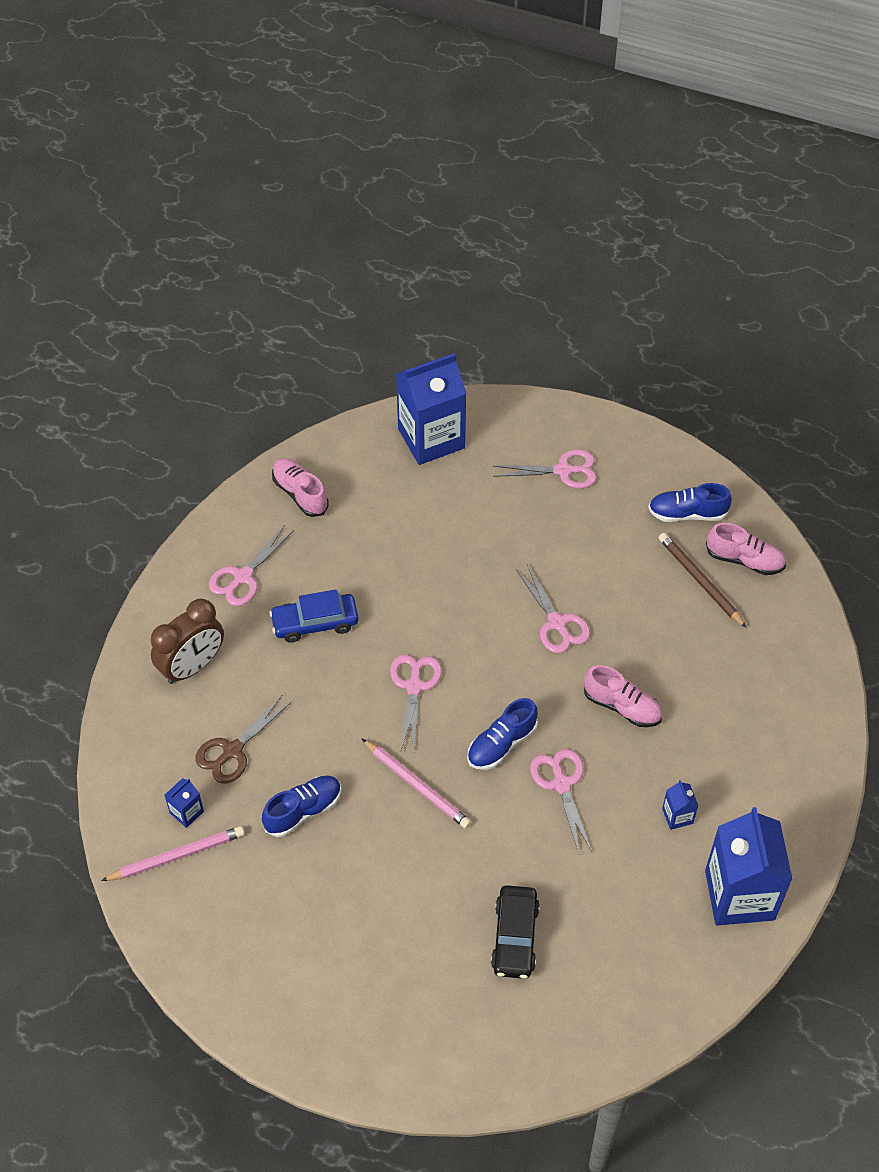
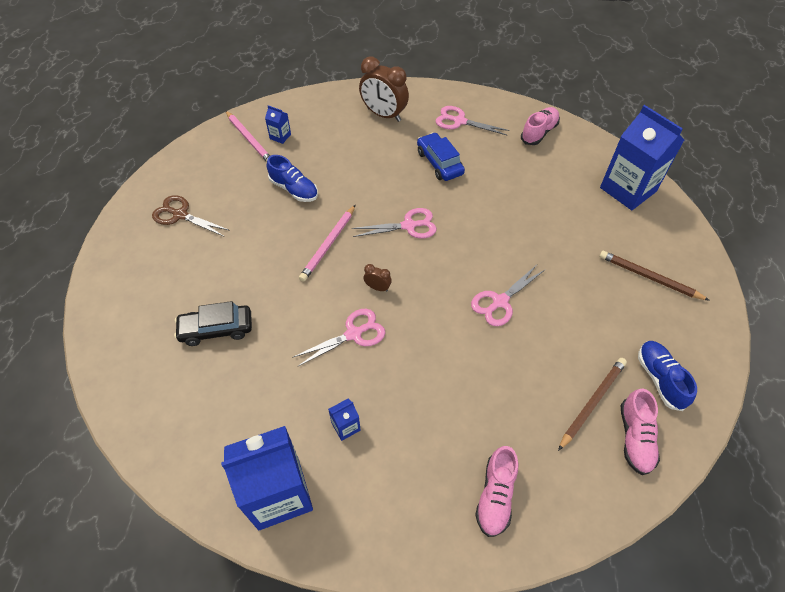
camera: 75 degrees right, 0 degrees up
brown scissors [195,696,292,784] -> brown scissors moved to [152,195,230,236]
blue shoe [467,698,538,770] -> brown clock [364,264,392,292]
pink scissors [493,449,597,489] -> brown pencil [599,251,710,301]
pink shoe [584,665,663,727] -> pink shoe moved to [475,446,518,537]

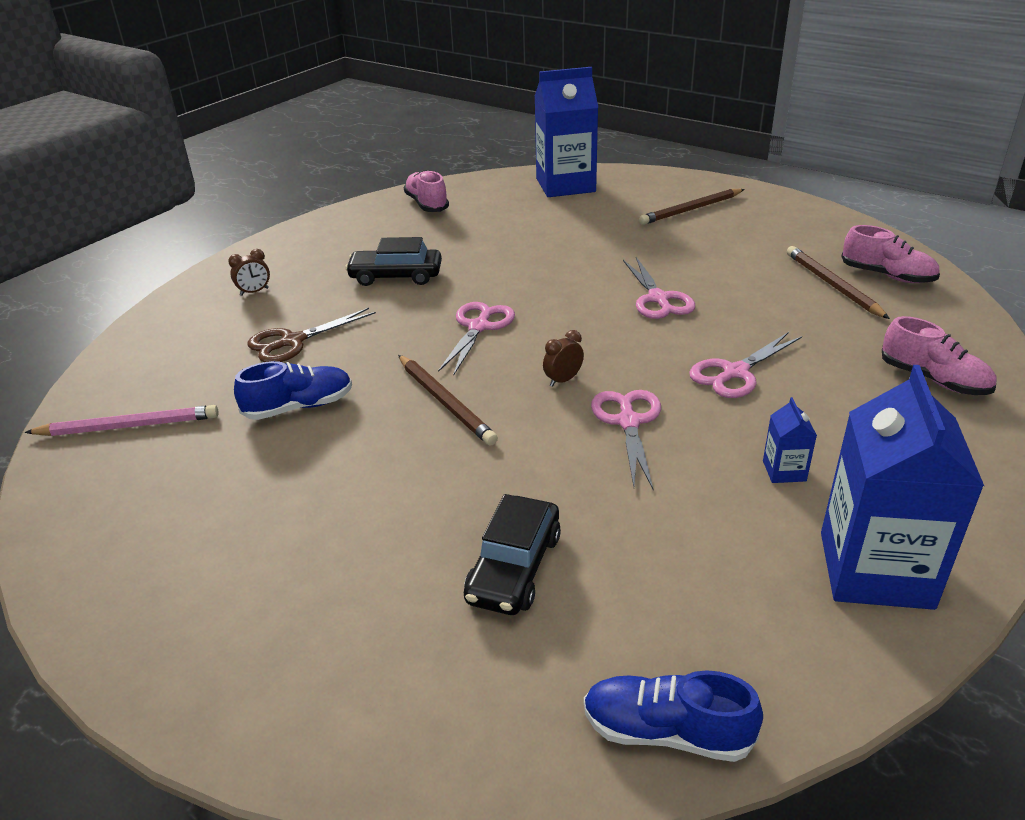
camera: 60 degrees left, 20 degrees down
brown scissors [152,195,230,236] -> brown scissors moved to [248,308,376,362]
blue carton [265,105,291,144] -> none
pink pencil [299,204,356,282] -> brown pencil [398,355,498,446]
brown clock [359,56,409,122] -> brown clock [228,249,270,296], size x0.45
blue car [417,132,465,181] -> black car [345,237,442,286]
pink scissors [436,106,510,135] -> pink scissors moved to [689,332,802,398]
blue shoe [638,341,697,411] -> blue shoe moved to [584,670,763,762]

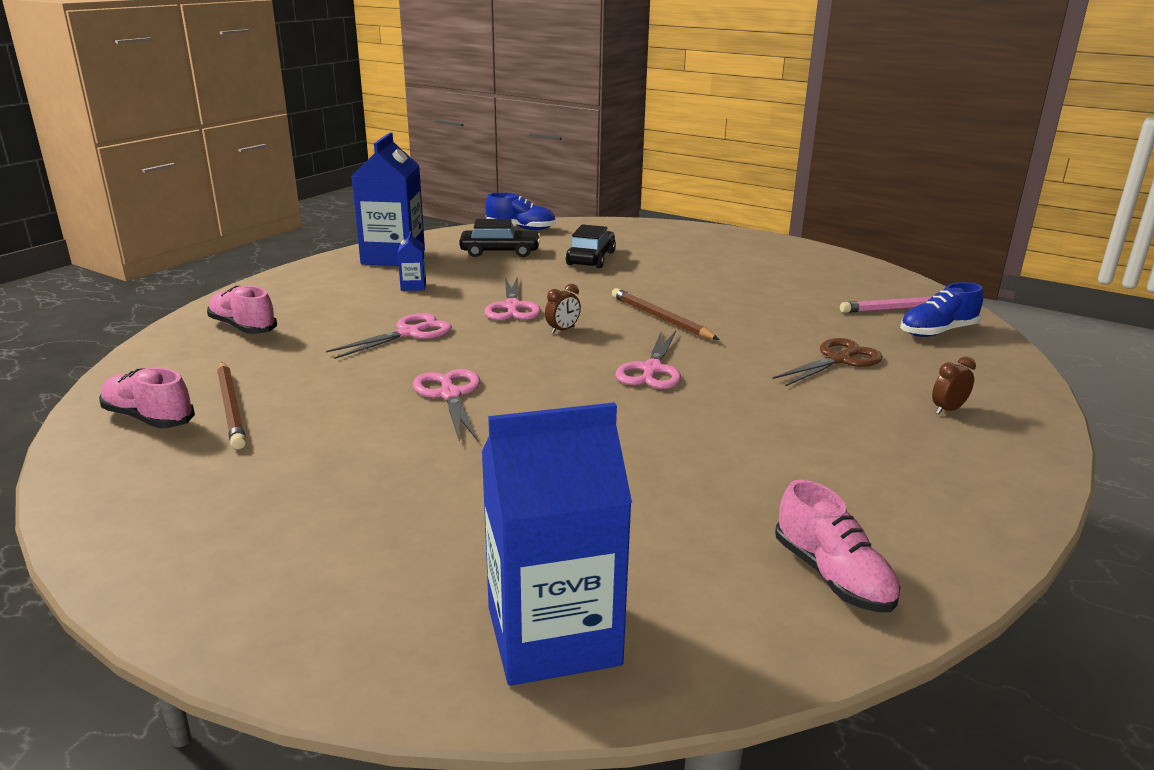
camera: 175 degrees right, 10 degrees down
blue shoe [234,361,352,420] -> blue shoe moved to [900,282,983,337]
black car [345,237,442,286] -> black car moved to [459,219,541,257]
brown pencil [639,189,744,225] -> none

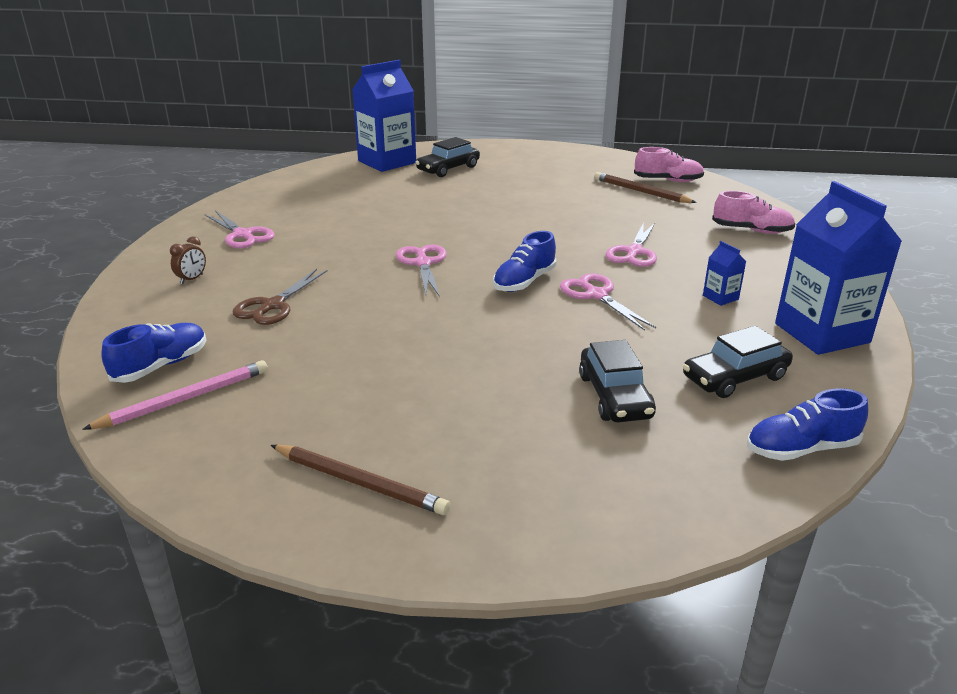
camera: 155 degrees right, 5 degrees up
pink scissors [413,369,481,442] -> pink scissors moved to [205,210,275,248]
brown clock [545,284,581,334] -> blue shoe [493,231,556,292]
brown pencil [612,288,720,340] -> brown pencil moved to [271,445,450,515]
pink shoe [775,480,900,612] -> none
none -> black car [415,137,480,177]

